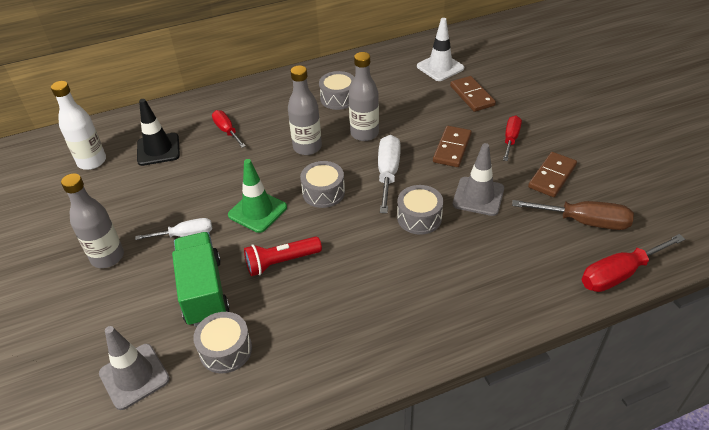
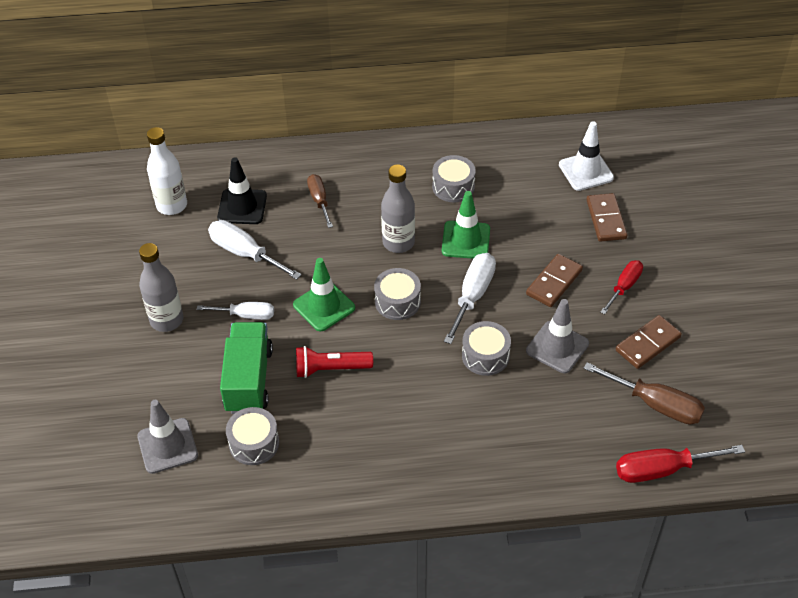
camera: 15 degrees right, 5 degrees up
red screwdriver [212,110,246,148] -> brown screwdriver [307,174,333,228]
grey bottle [348,52,379,141] -> green traffic cone [442,191,490,259]
none -> white screwdriver [208,220,302,280]

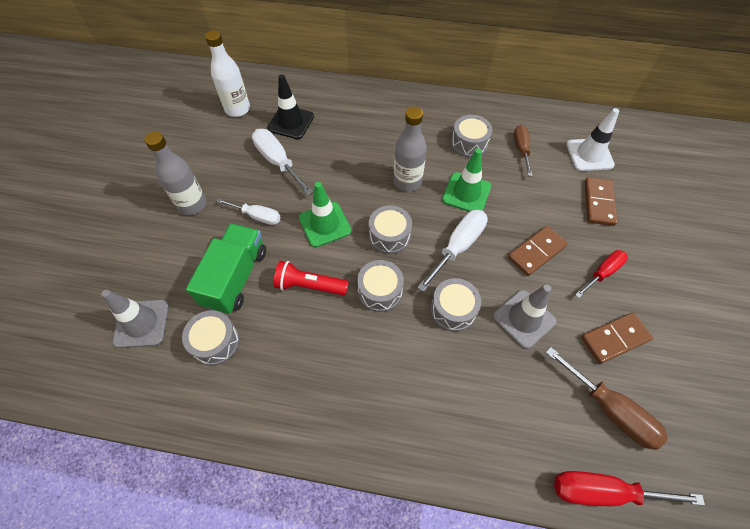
camera: 15 degrees right, 10 degrees up
brown screwdriver [307,174,333,228] -> brown screwdriver moved to [514,125,533,176]
none -> grey drum [357,260,404,312]

